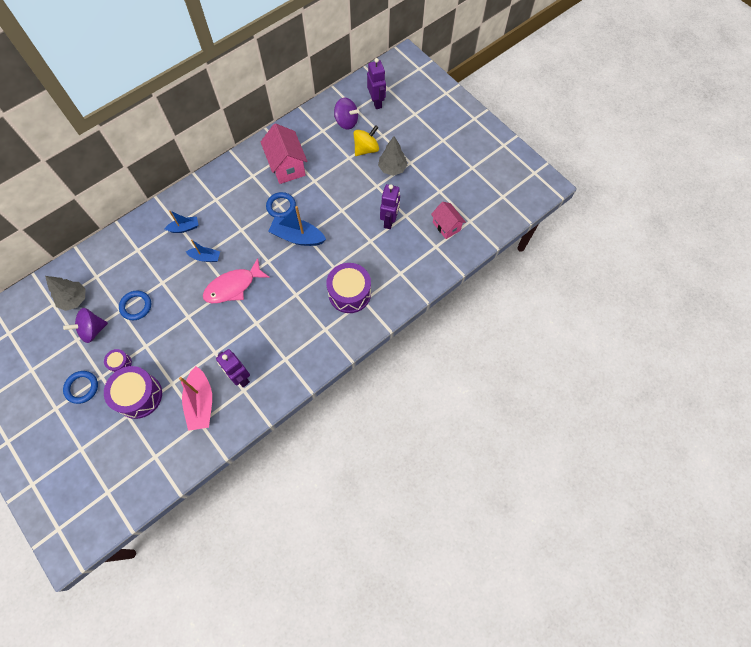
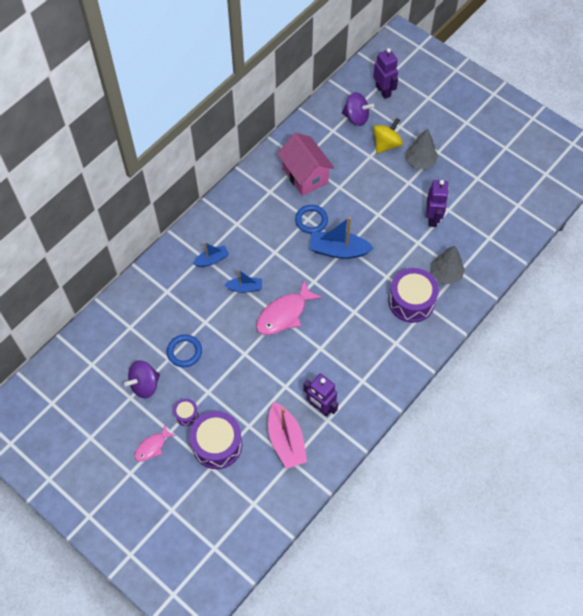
camera: 10 degrees left, 5 degrees down
grey tree [45,276,86,311] -> grey tree moved to [431,245,465,285]
blue ring [63,371,98,404] -> pink fish [134,424,176,462]
pink house [431,202,466,239] -> none

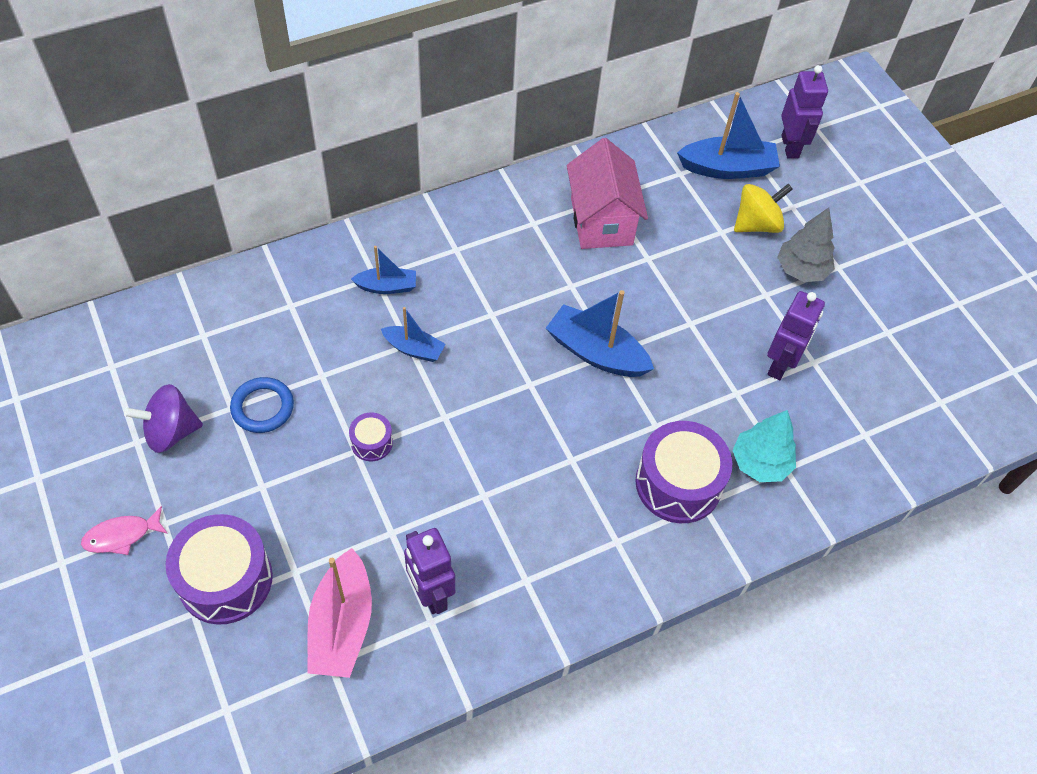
camera: 20 degrees right, 5 degrees down
purple drum [173,399,199,426] -> purple drum moved to [349,413,393,461]
pink fish [256,280,323,335] -> none
blue ring [295,205,328,234] -> none
purple spinning top [342,92,374,126] -> blue boat [677,92,780,179]
grey tree [431,245,465,285] -> turquoise tree [732,410,796,482]

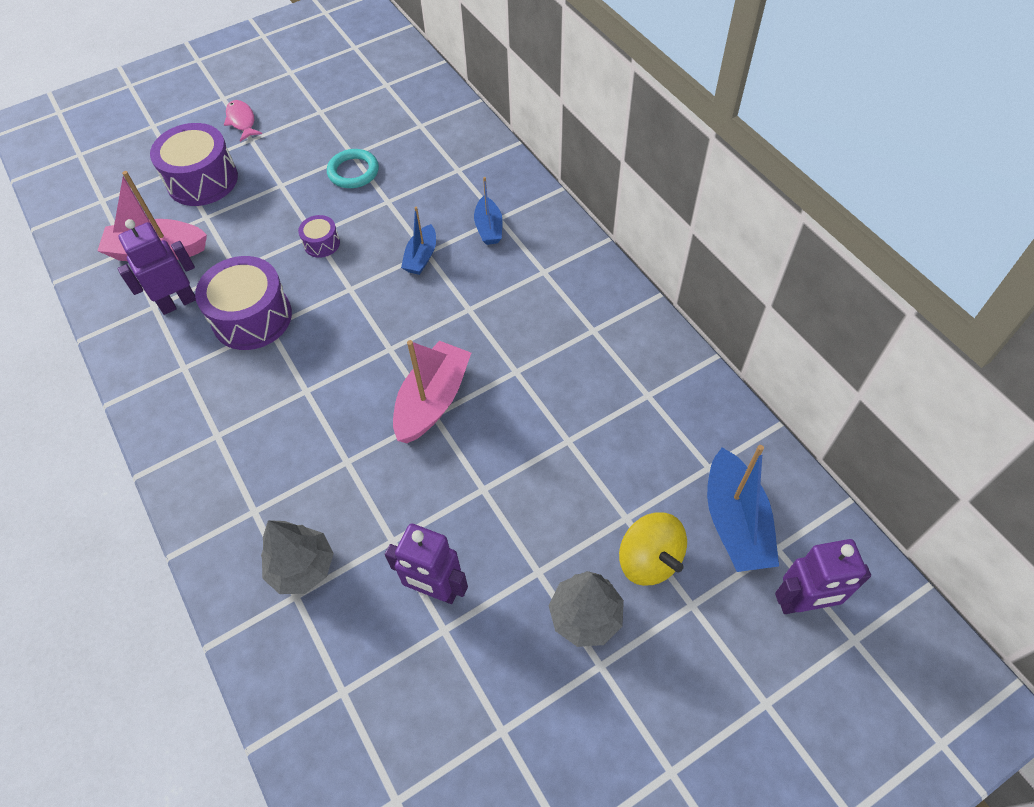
camera: 90 degrees right, 0 degrees up
purple spinning top [124,384,203,453] -> none
blue ring [230,377,294,433] -> turquoise ring [327,149,379,188]
blue boat [546,290,654,377] -> pink boat [393,340,471,443]
pink house [567,138,648,249] -> none
purple drum [635,421,732,523] -> purple drum moved to [195,256,292,350]
turquoise tree [732,410,796,482] -> grey tree [261,520,334,594]

